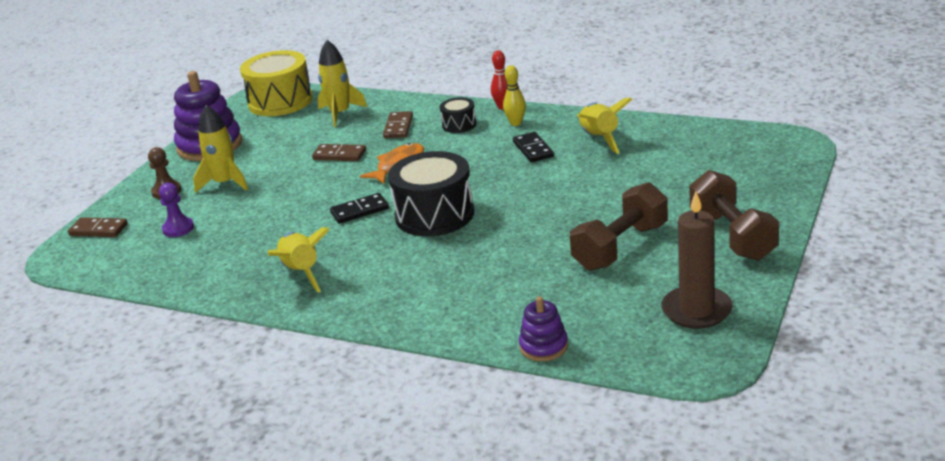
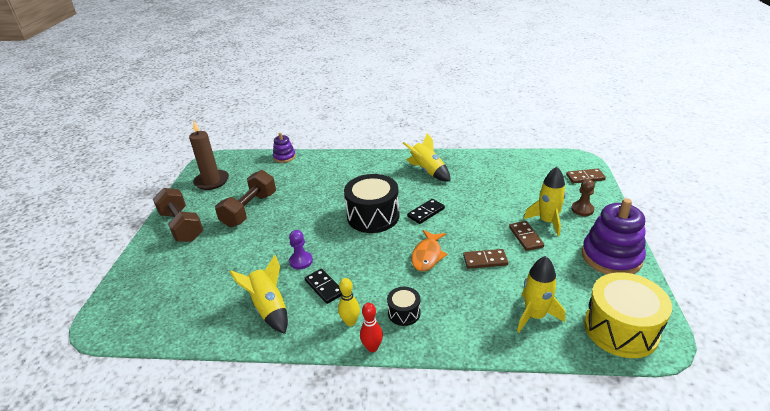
camera: 160 degrees right, 5 degrees up
purple pawn [159,183,194,237] -> purple pawn moved to [289,230,313,269]
brown domino [383,111,413,138] -> brown domino moved to [509,221,544,251]

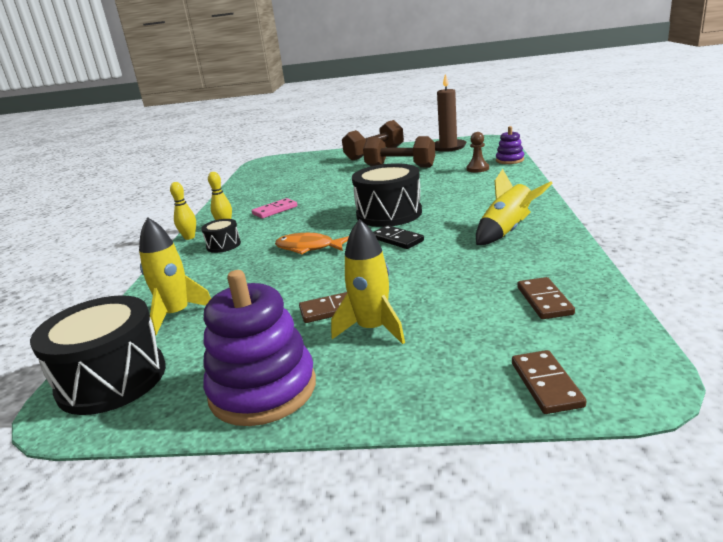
camera: 90 degrees right, 10 degrees down
yellow rocket [229,255,288,334] -> none
purple pawn [289,230,313,269] -> none
black domino [305,269,342,304] -> pink domino [252,198,297,218]
red bowling pin [360,303,383,352] -> yellow bowling pin [170,182,196,240]
brown domino [463,249,508,269] -> brown domino moved to [517,277,575,319]
brown pawn [571,179,595,216] -> brown pawn moved to [467,132,489,172]
yellow drum [584,272,672,358] -> black drum [30,295,166,415]

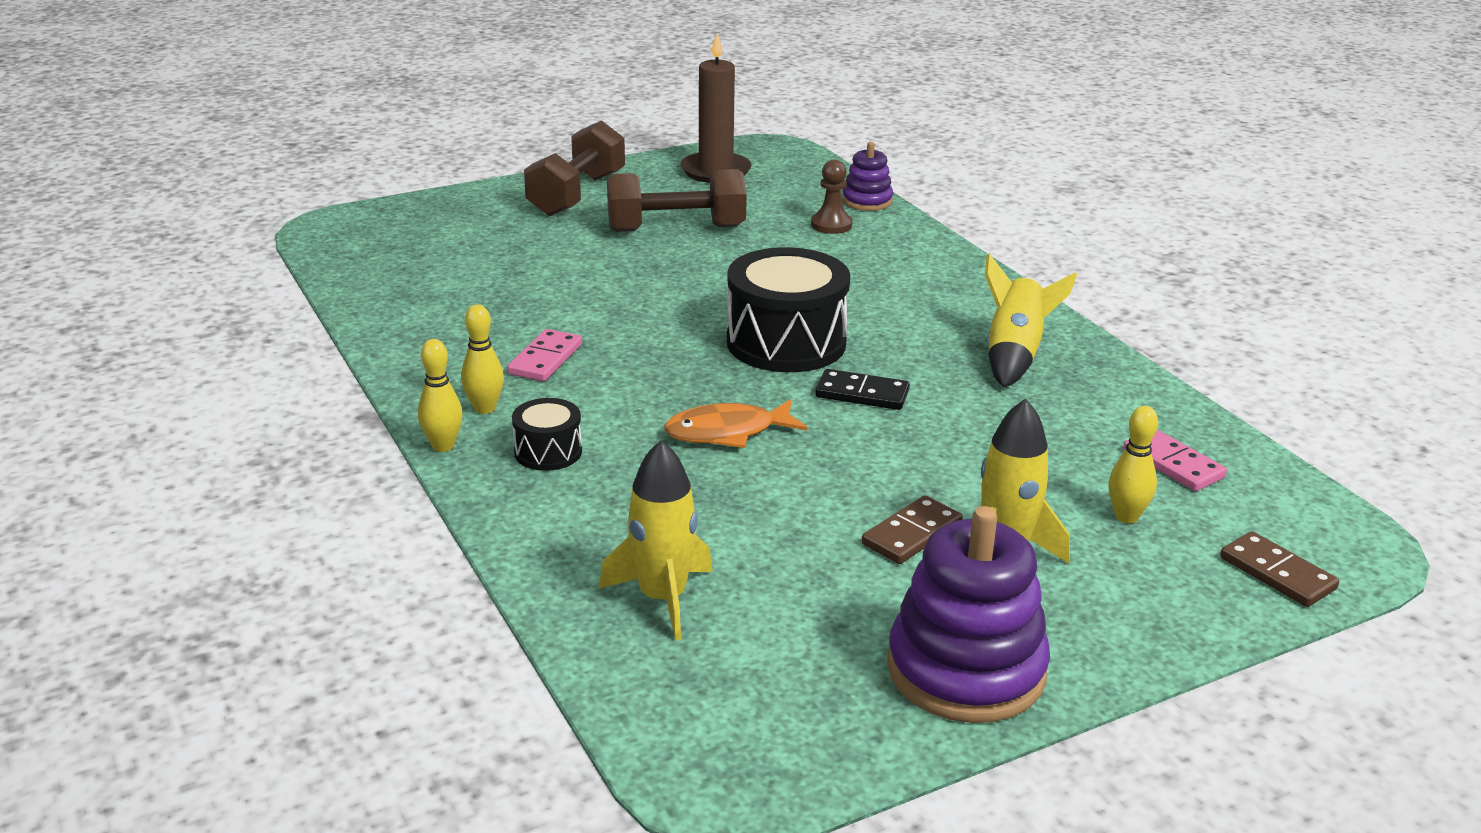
camera: 35 degrees left, 5 degrees up
black drum [30,295,166,415] -> none
brown domino [517,277,575,319] -> pink domino [1124,430,1227,491]
none -> yellow bowling pin [1109,406,1158,523]

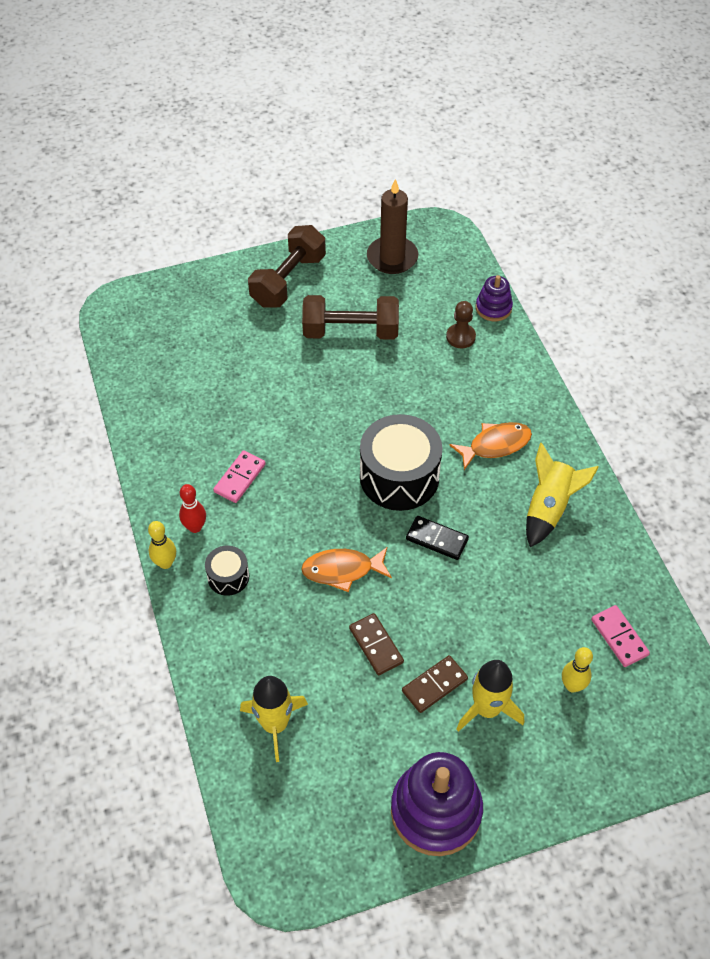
camera: 10 degrees right, 25 degrees up
yellow bowling pin [461,304,504,414] -> red bowling pin [179,484,206,533]
brown domino [1220,531,1339,607] -> brown domino moved to [349,613,404,676]
none -> orange fish [450,422,532,470]

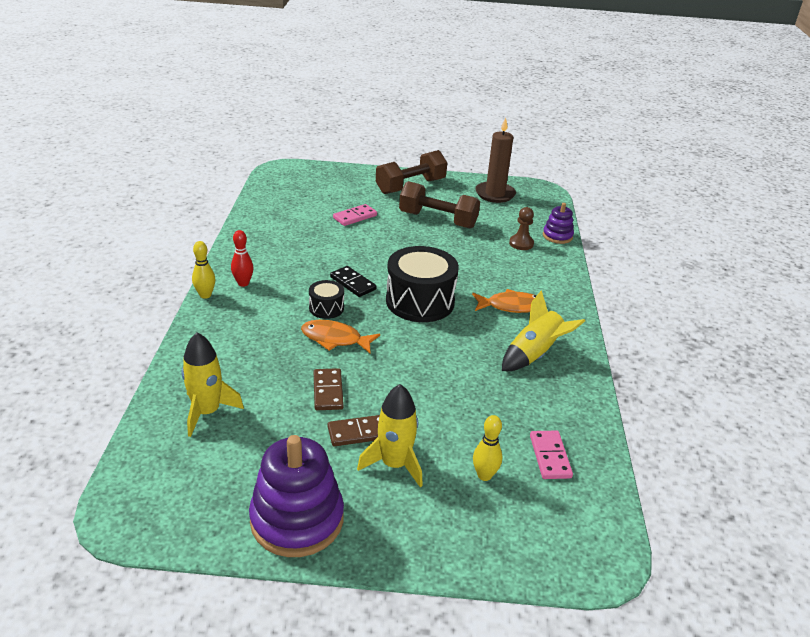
camera: 20 degrees right, 20 degrees down
black drum [205,545,249,596] -> black drum moved to [309,280,344,319]
pink domino [213,450,266,503] -> pink domino moved to [333,204,377,226]
black domino [406,516,469,560] -> black domino moved to [330,266,377,297]

